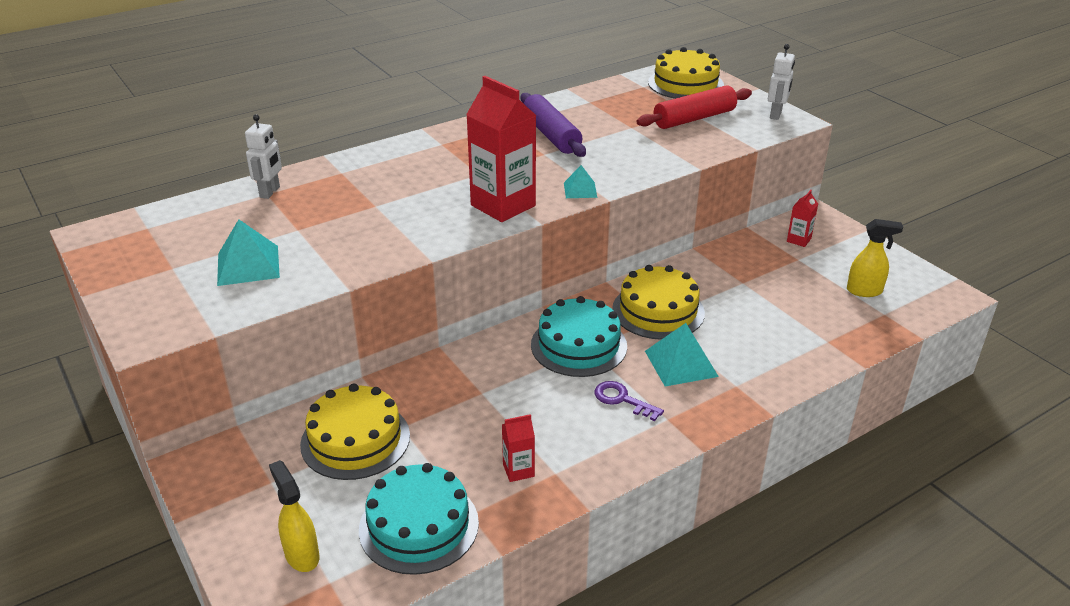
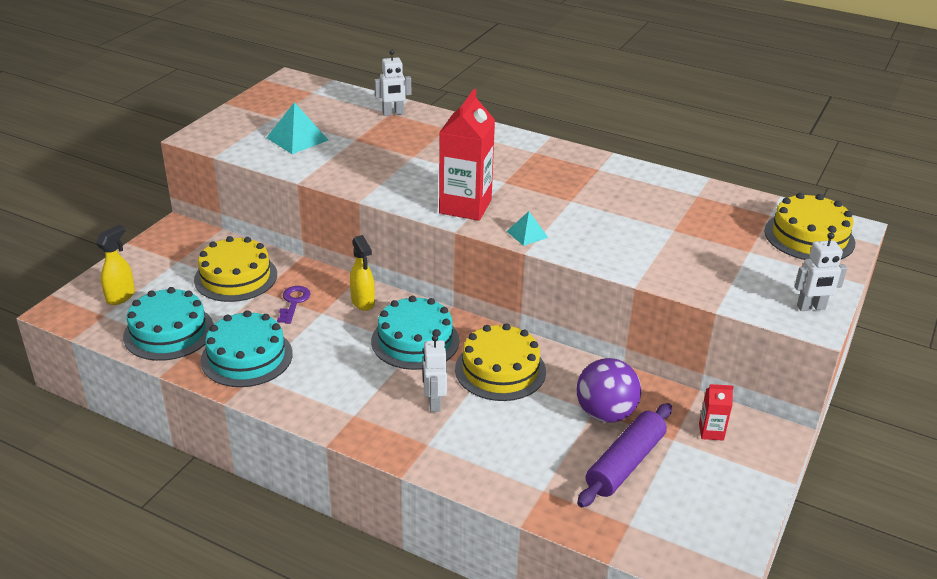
camera: 60 degrees right, 0 degrees up
red carton [502,414,535,482] -> turquoise cake [201,310,293,387]
purple rolling pin [521,93,586,157] -> purple rolling pin moved to [577,403,672,507]
purple key [594,381,664,421] -> purple key moved to [277,286,311,324]
red rolling pin [637,85,752,129] -> none
turquoise pyramid [645,323,719,386] -> white robot [422,335,447,412]
yellow spray bottle [847,219,903,297] -> yellow spray bottle moved to [350,235,375,311]
none -> purple ball [577,358,641,423]

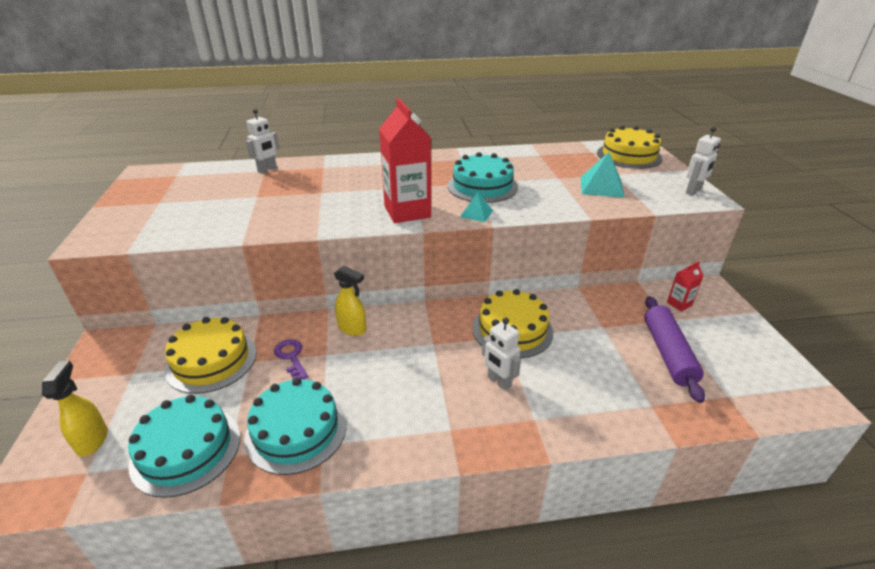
camera: 35 degrees left, 0 degrees up
turquoise pyramid [266,102,328,154] -> turquoise pyramid moved to [581,152,625,198]
turquoise cake [371,296,459,370] -> turquoise cake moved to [447,152,518,203]
purple ball [577,358,641,423] -> none

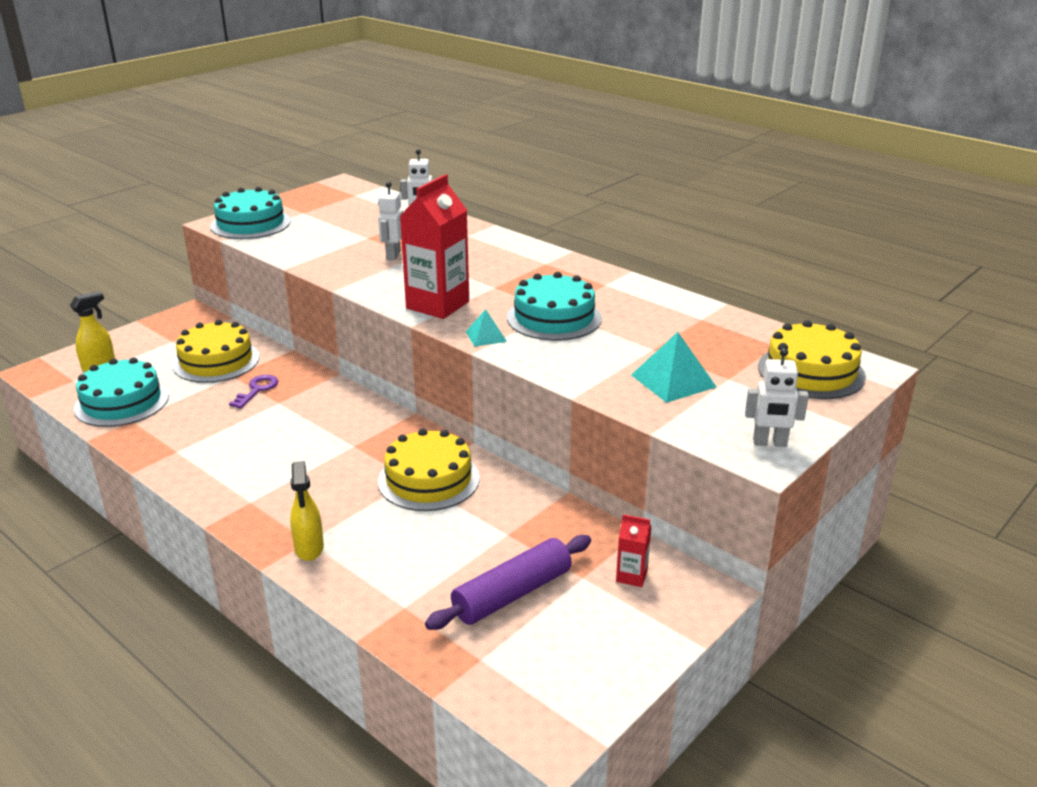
camera: 50 degrees right, 5 degrees down
turquoise cake [244,378,347,475] -> turquoise cake moved to [210,187,291,239]
yellow spray bottle [334,265,366,336] -> yellow spray bottle moved to [290,461,324,561]
white robot [482,318,521,391] -> white robot moved to [378,182,403,260]

